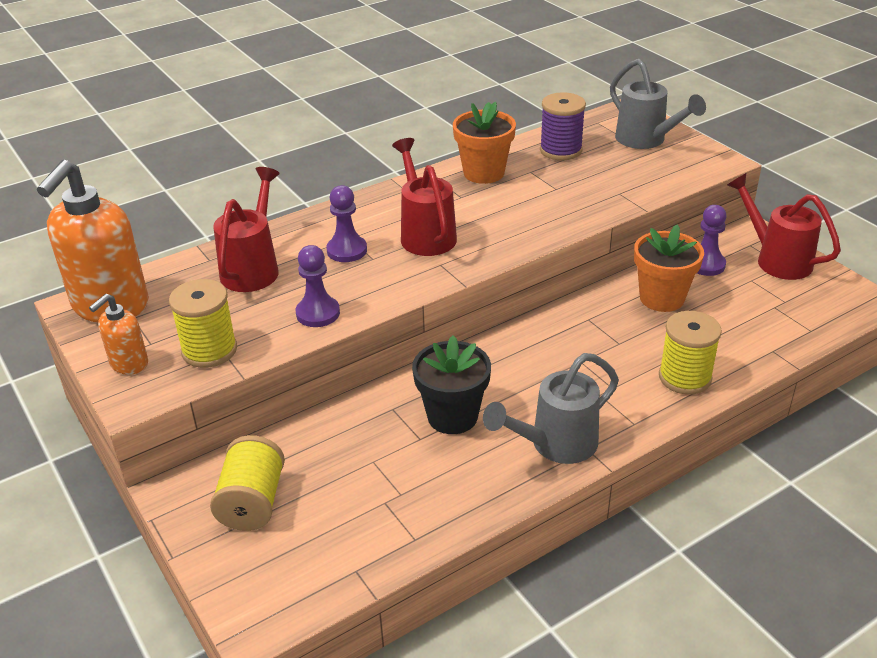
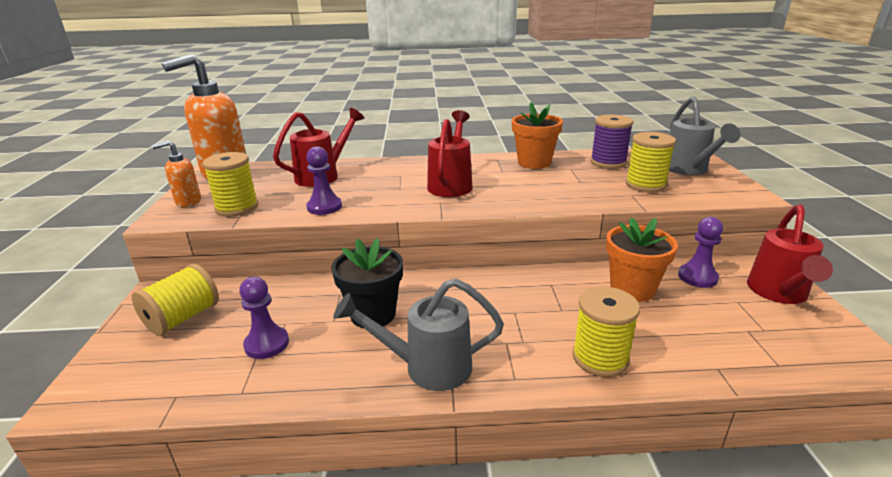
camera: 30 degrees right, 10 degrees down
purple pawn [326,185,367,262] -> purple pawn moved to [239,277,289,359]
red watering can [727,173,841,280] -> red watering can turned 150 degrees counterclockwise [747,204,833,304]
none -> yellow spool [626,132,676,192]

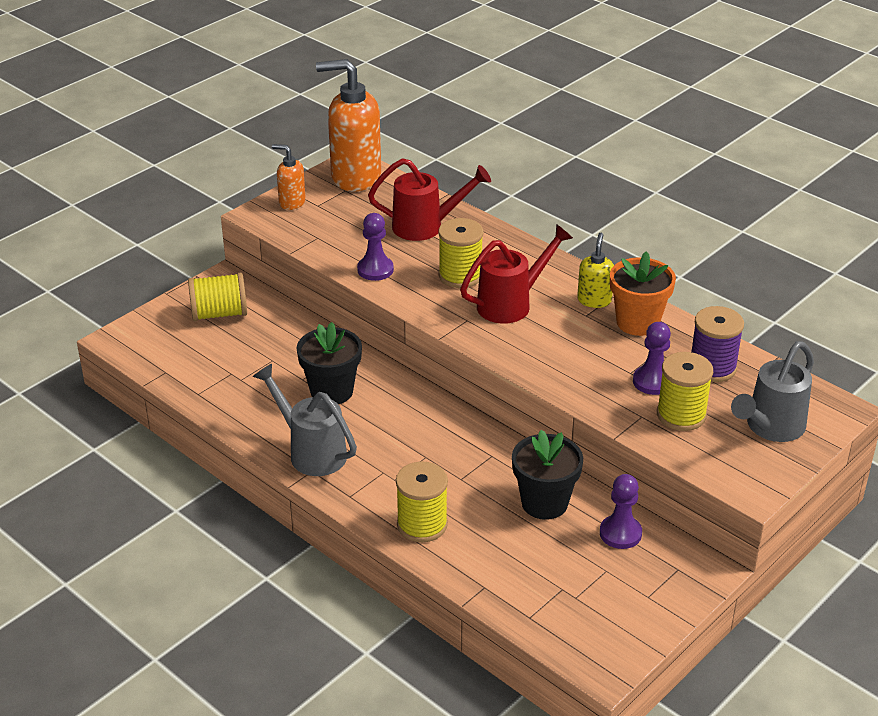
camera: 45 degrees right, 10 degrees up
yellow spool [202,152,258,217] -> yellow spool moved to [438,218,483,288]
purple pawn [239,277,289,359] -> purple pawn moved to [633,322,671,395]
orange flower pot [606,217,678,302] -> black flower pot [512,430,583,520]
red watering can [747,204,833,304] -> none
none -> yellow soap dispenser [577,233,614,308]

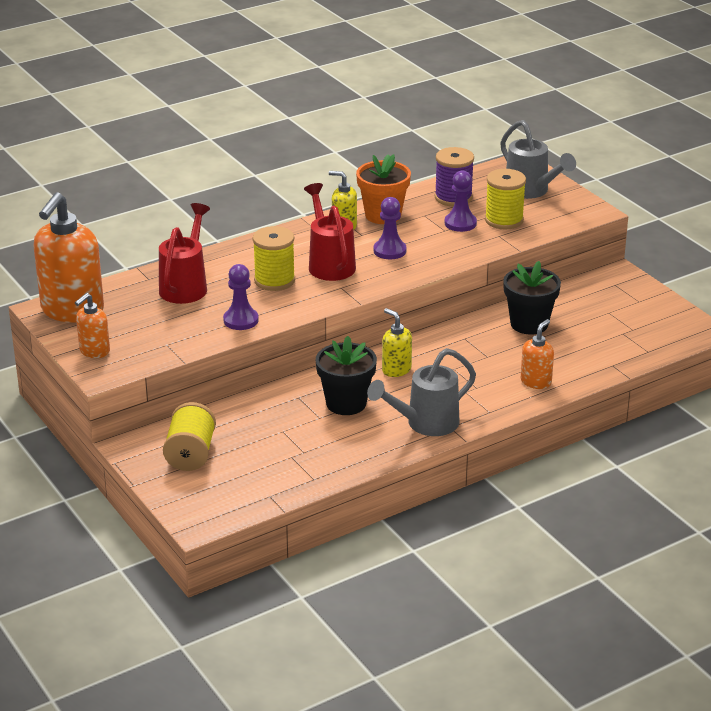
camera: 75 degrees left, 5 degrees down
yellow spool [396,461,448,542] -> orange soap dispenser [521,319,554,389]
purple pawn [600,474,642,549] -> purple pawn moved to [374,197,407,259]
none -> yellow soap dispenser [382,308,412,377]

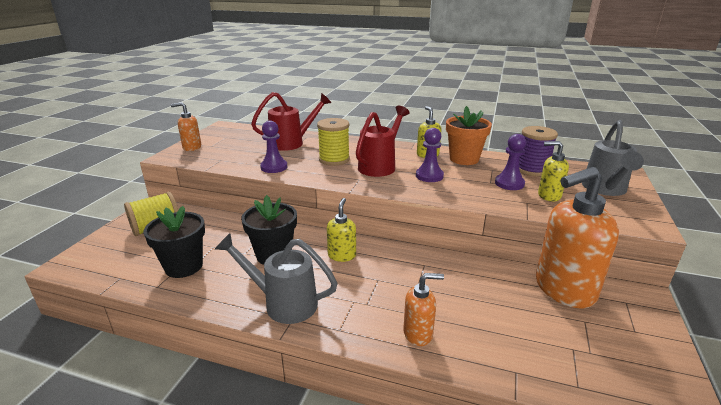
camera: 50 degrees right, 5 degrees down
orange soap dispenser [33,192,104,323] -> orange soap dispenser moved to [536,167,619,309]
yellow spool [485,169,526,229] -> yellow soap dispenser [538,141,569,202]
black flower pot [503,261,561,335] -> black flower pot moved to [143,206,205,278]

